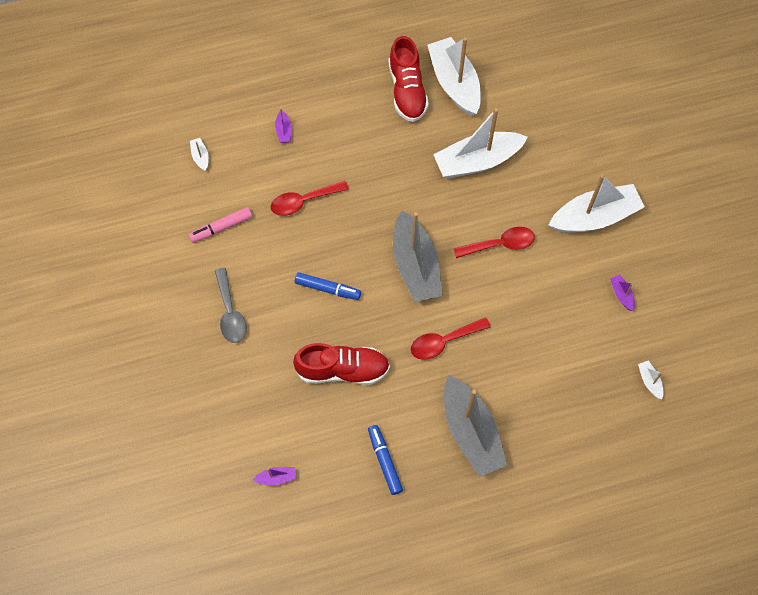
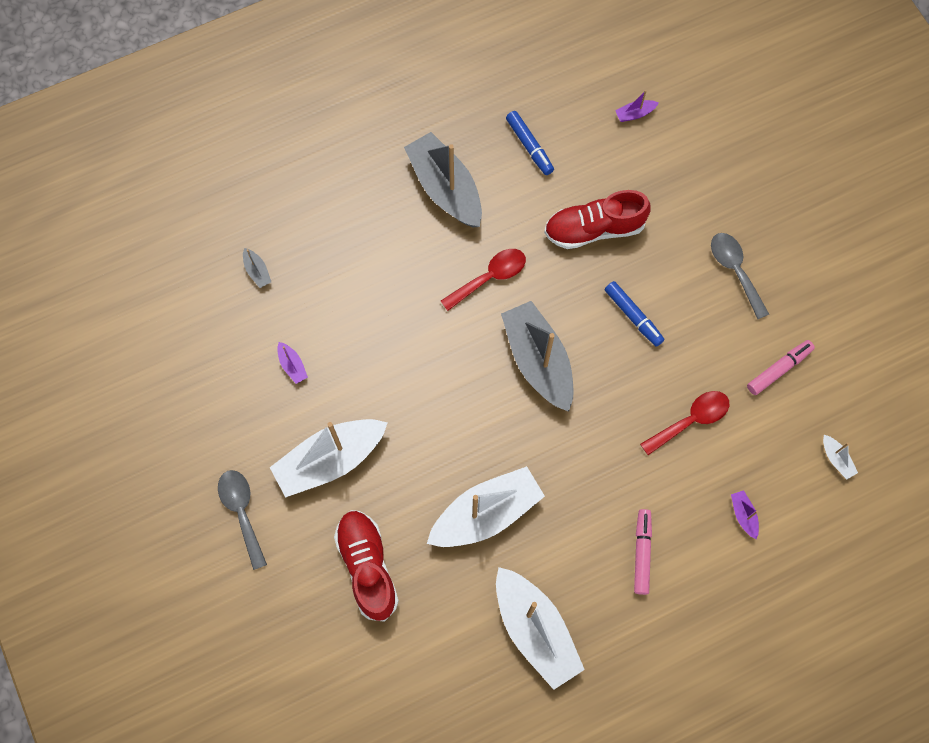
camera: 170 degrees right, 5 degrees up
blue marker [295,272,361,300] -> blue marker turned 135 degrees counterclockwise [605,281,664,347]
red shoe [388,36,429,122] -> red shoe moved to [334,510,399,622]
red spoon [453,227,535,258] -> none
white boat [638,360,663,400] -> grey boat [243,248,271,288]
none -> grey spoon [218,470,267,570]
none -> pink marker [634,509,652,595]

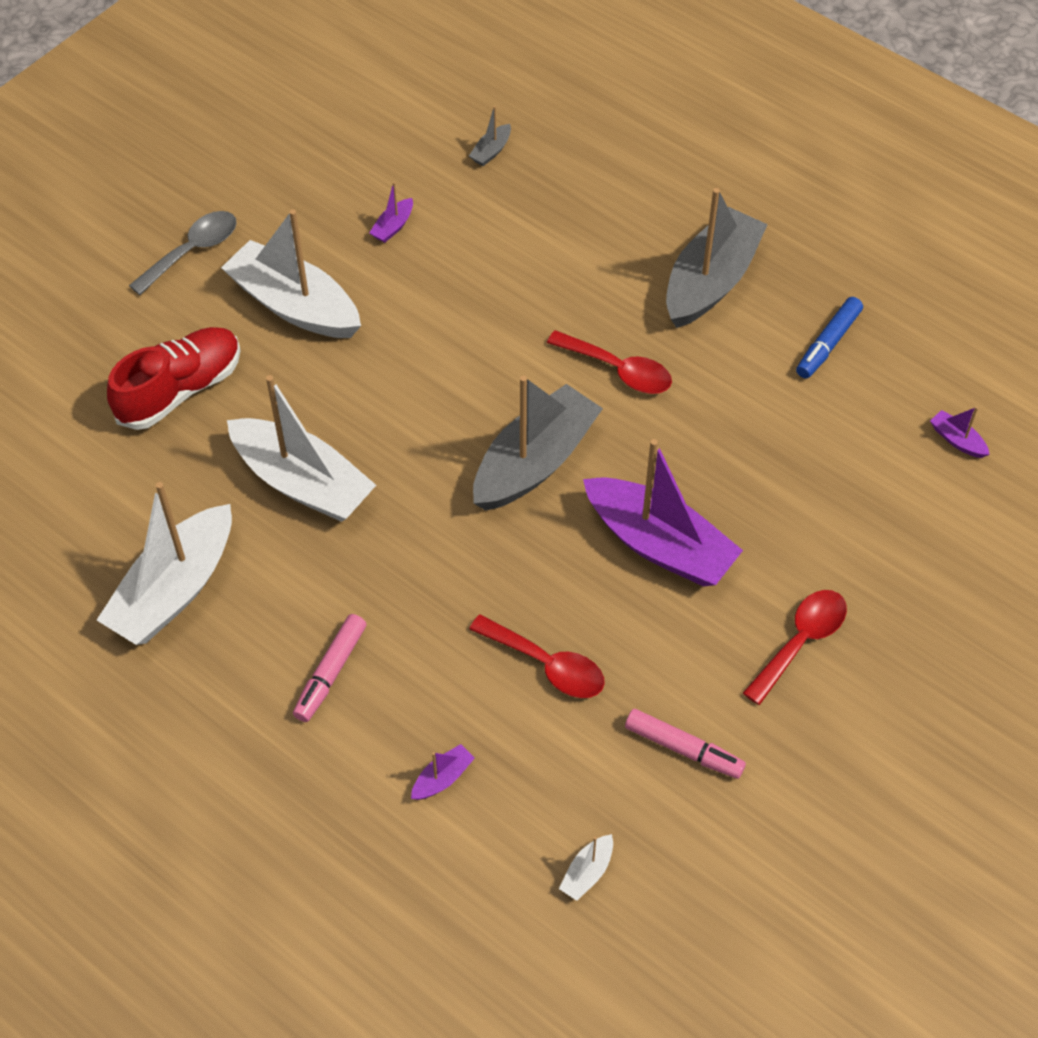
camera: 65 degrees right, 15 degrees down
red shoe [544,190,651,249] -> none
blue marker [605,281,664,347] -> purple boat [583,439,743,586]
pink marker [634,509,652,595] -> pink marker turned 135 degrees clockwise [293,614,366,722]
grey spoon [711,233,769,319] -> red spoon [743,590,847,705]

